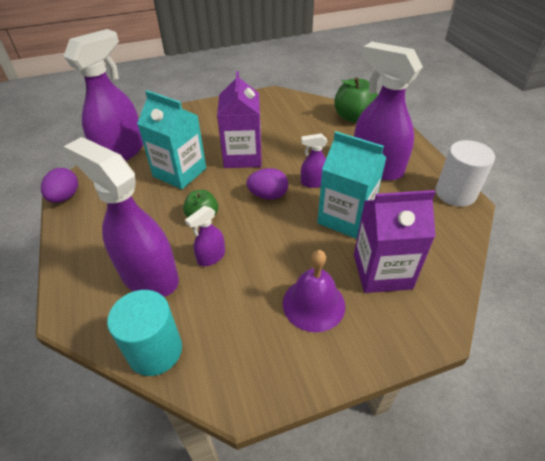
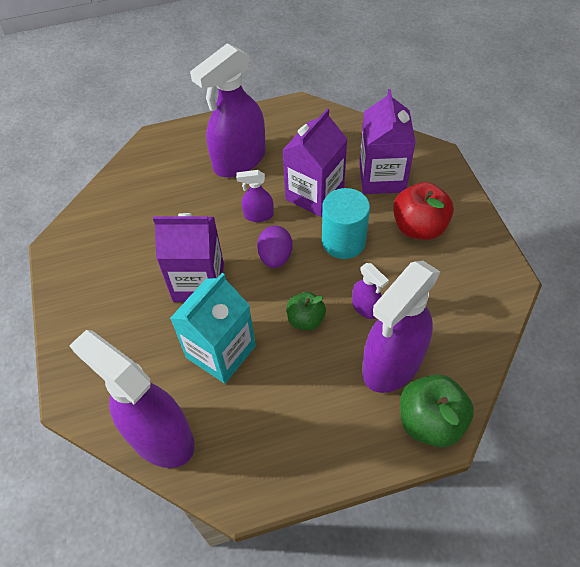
camera: 85 degrees left, 10 degrees up
purple egg [41,168,78,203] -> none
turquoise cylinder [107,290,182,376] -> turquoise cylinder moved to [322,188,370,259]
purple bell [283,250,345,332] -> red apple [393,182,454,240]
purple spray bottle [301,134,327,188] -> purple spray bottle turned 90 degrees clockwise [236,170,274,222]
turquoise carton [317,131,386,239] -> purple carton [282,109,348,217]
green apple [334,77,378,123] -> green apple moved to [400,374,474,448]
white cylinder [436,140,495,207] -> none

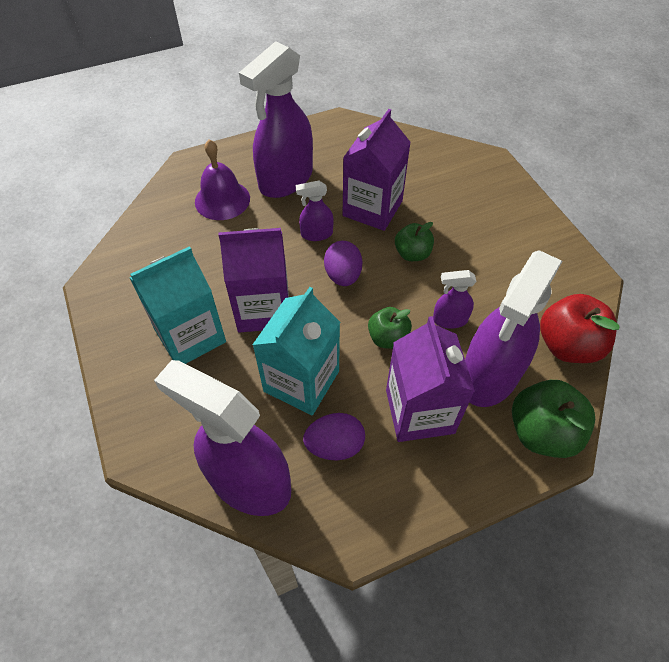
camera: 10 degrees left, 0 degrees up
turquoise cylinder [322,188,370,259] -> green apple [395,222,434,261]
purple spray bottle [352,263,389,319] -> purple spray bottle turned 135 degrees clockwise [433,270,477,329]
purple carton [359,89,416,194] -> purple carton moved to [386,316,475,442]
red apple [393,182,454,240] -> red apple moved to [540,294,620,363]
none -> turquoise carton [130,246,226,364]
none -> purple bell [195,139,250,220]
none -> purple egg [303,413,365,461]

